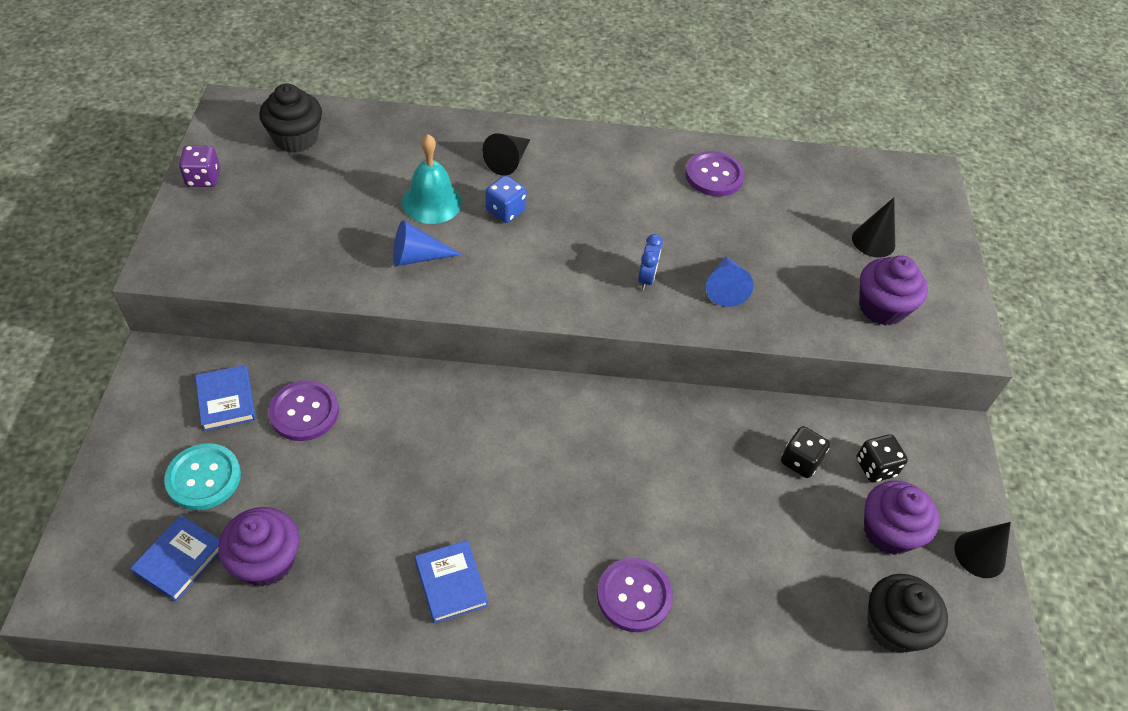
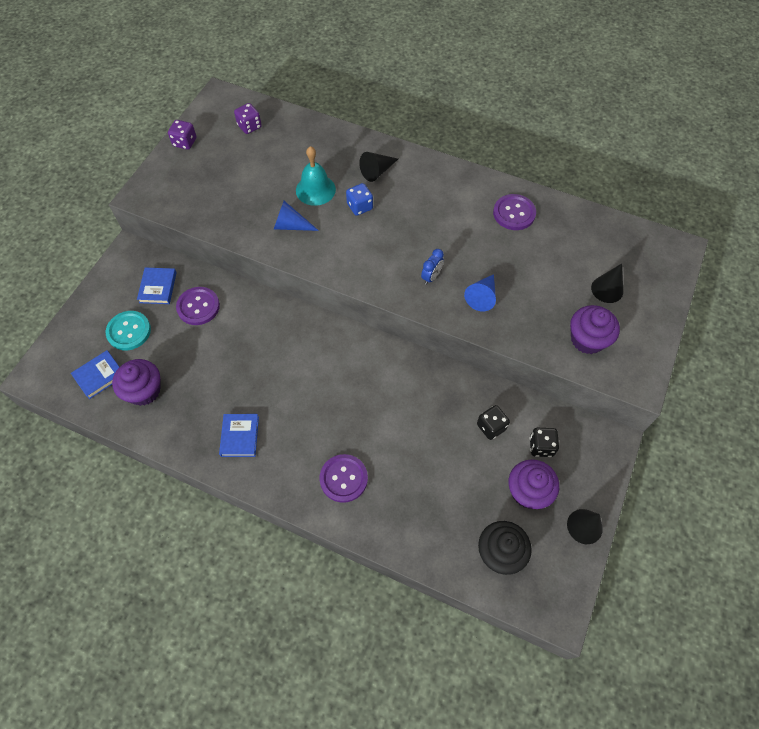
camera: 25 degrees right, 10 degrees up
black cupcake [259,84,322,153] -> purple dice [234,103,262,134]

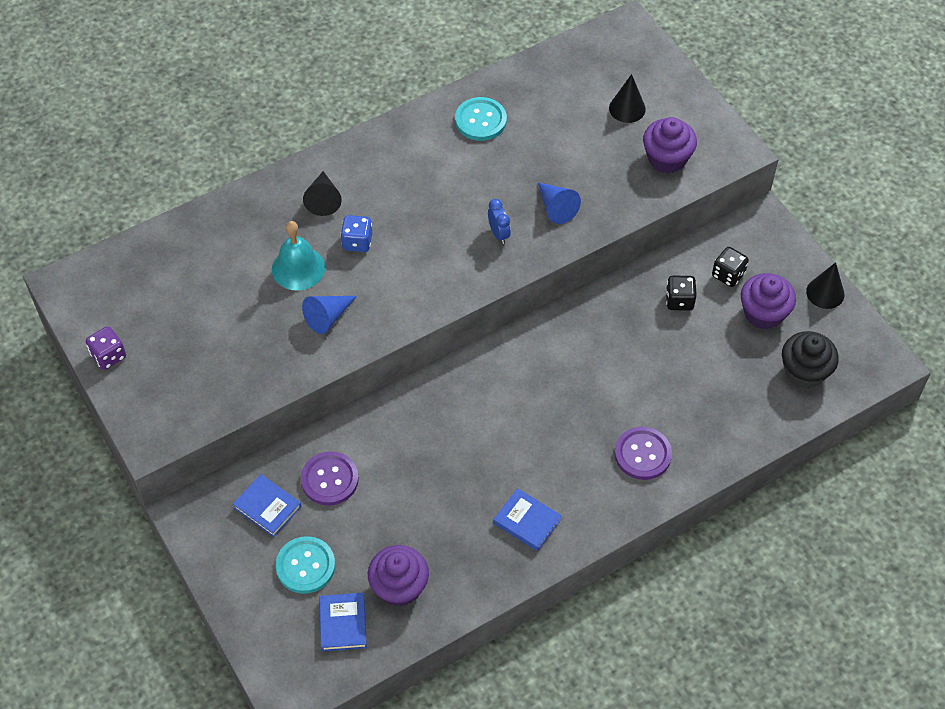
camera: 55 degrees left, 5 degrees down
purple dice [234,103,262,134] -> none
purple button [493,194,536,230] -> turquoise button [455,97,507,141]

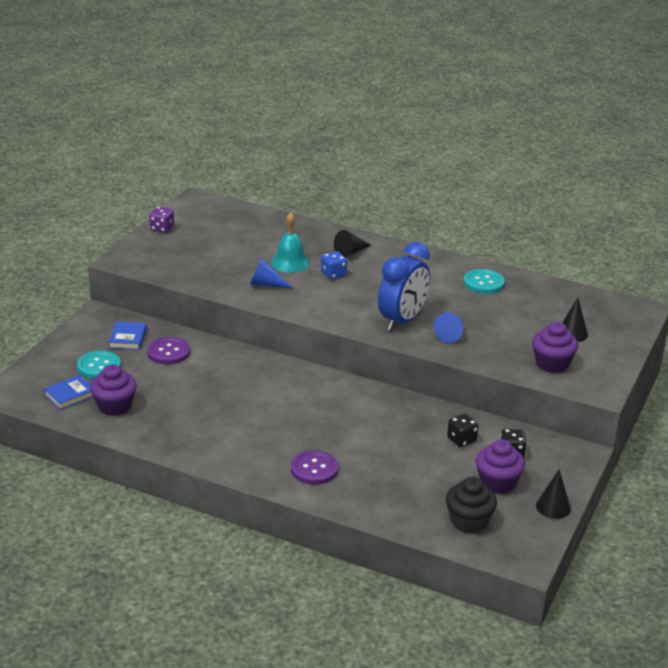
camera: 55 degrees right, 25 degrees down
blue clock [488,199,511,244] -> blue clock [378,242,430,331], size x2.42
blue book [493,488,562,551] -> none

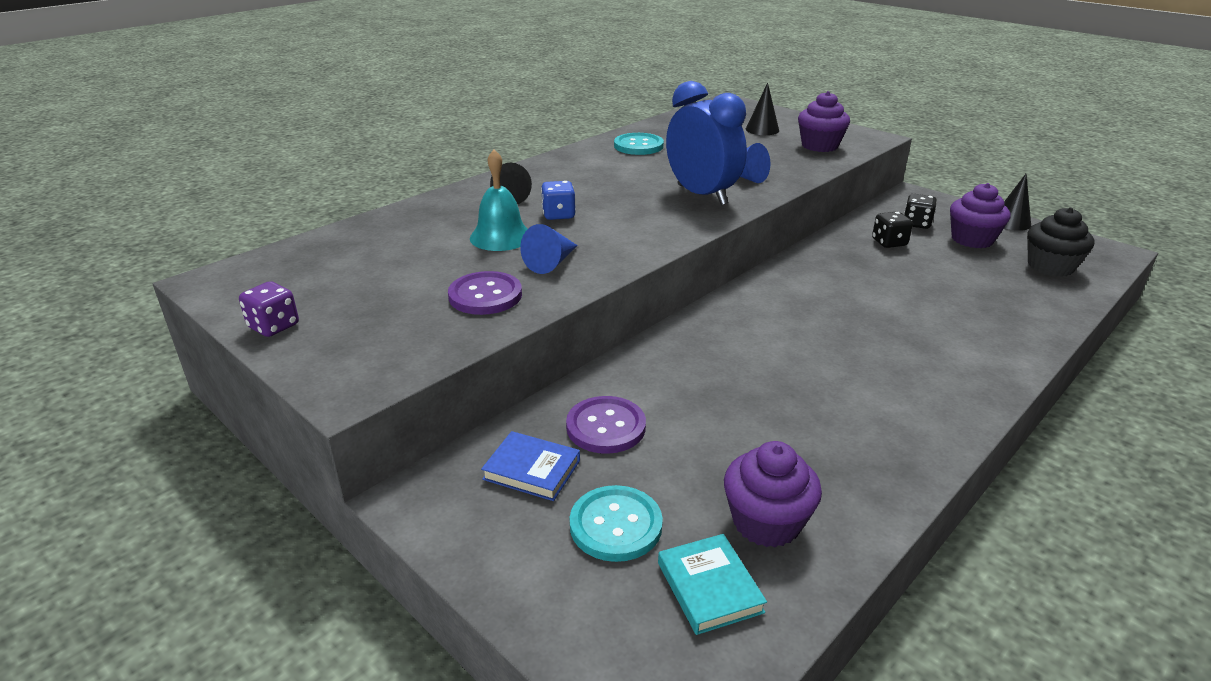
camera: 70 degrees left, 0 degrees up
blue book [44,375,93,410] -> turquoise book [658,534,767,635]
purple button [291,450,338,485] -> purple button moved to [448,271,522,315]

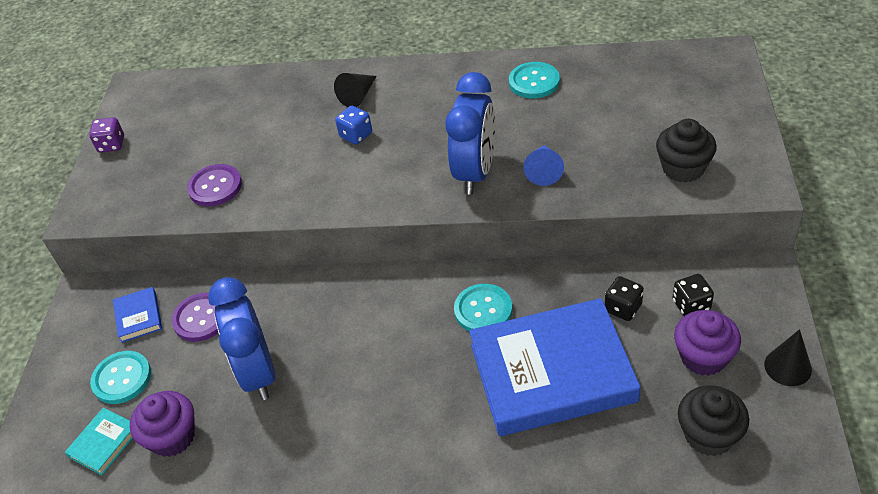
camera: 55 degrees right, 15 degrees up
turquoise bell [470,149,527,251] -> none
blue cone [520,224,578,274] -> none
black cone [746,83,779,135] -> none
purple cupcake [798,91,850,152] -> black cupcake [656,119,717,183]
none -> blue clock [208,277,276,400]
none -> turquoise button [454,284,512,331]
none -> blue book [469,298,641,436]

